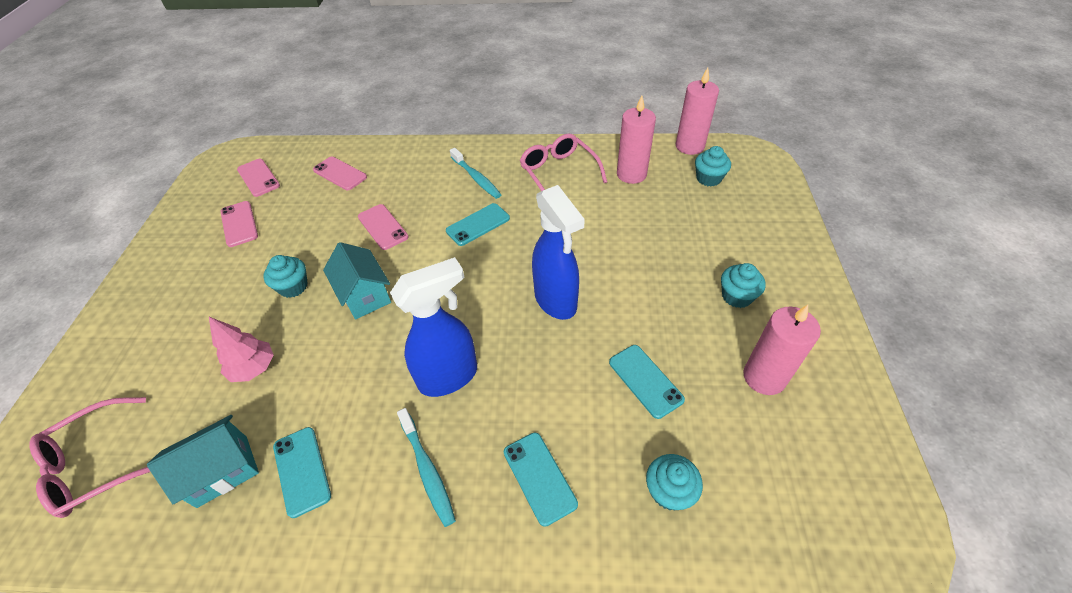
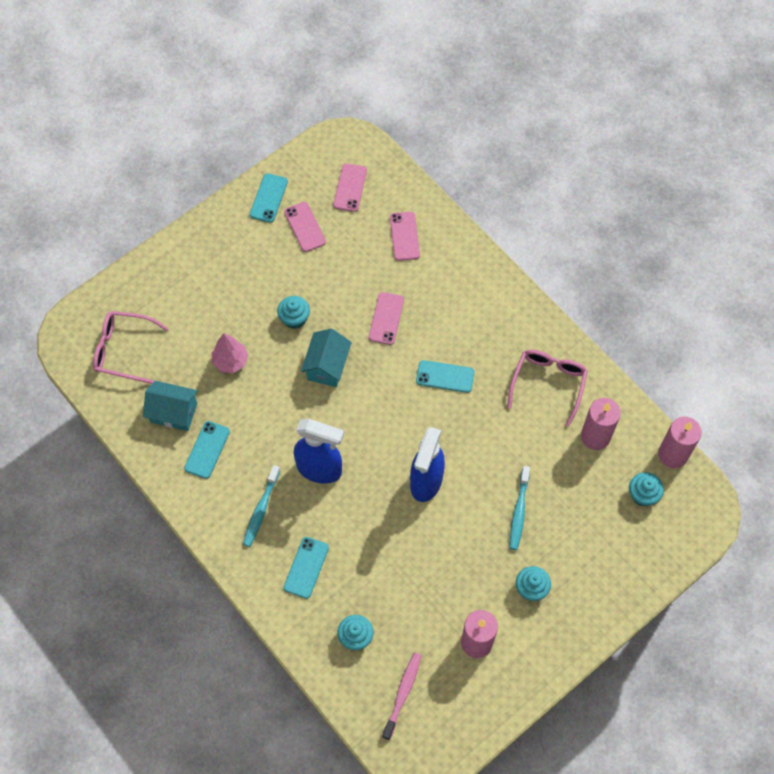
camera: 45 degrees right, 15 degrees up
pink phone [221,201,258,247] -> pink phone turned 45 degrees counterclockwise [284,202,326,252]
turquoise toothbrush [450,148,501,199] -> turquoise toothbrush moved to [510,466,530,550]
turquoise phone [609,345,685,419] -> turquoise phone moved to [250,173,288,223]
none -> pink toothbrush [382,653,422,740]

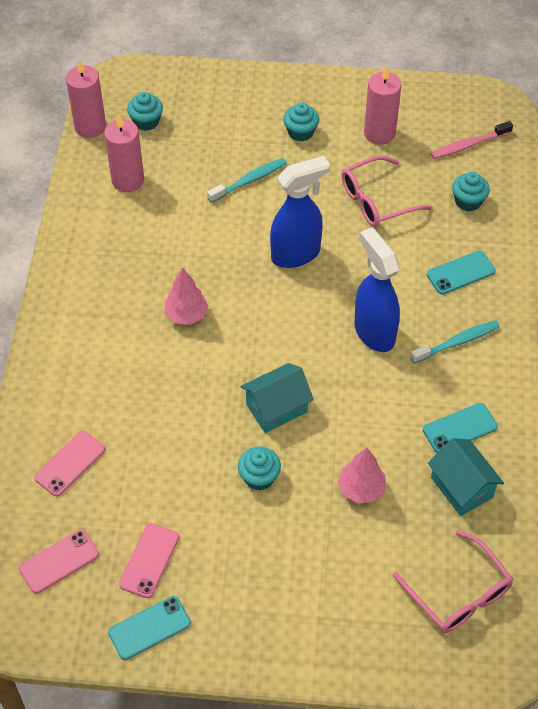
camera: 135 degrees left, 10 degrees down
pink phone [369,292,404,345] -> none
turquoise phone [416,360,474,393] -> pink tree [165,268,208,325]
pink glasses [507,350,588,427] -> pink glasses moved to [342,156,433,227]

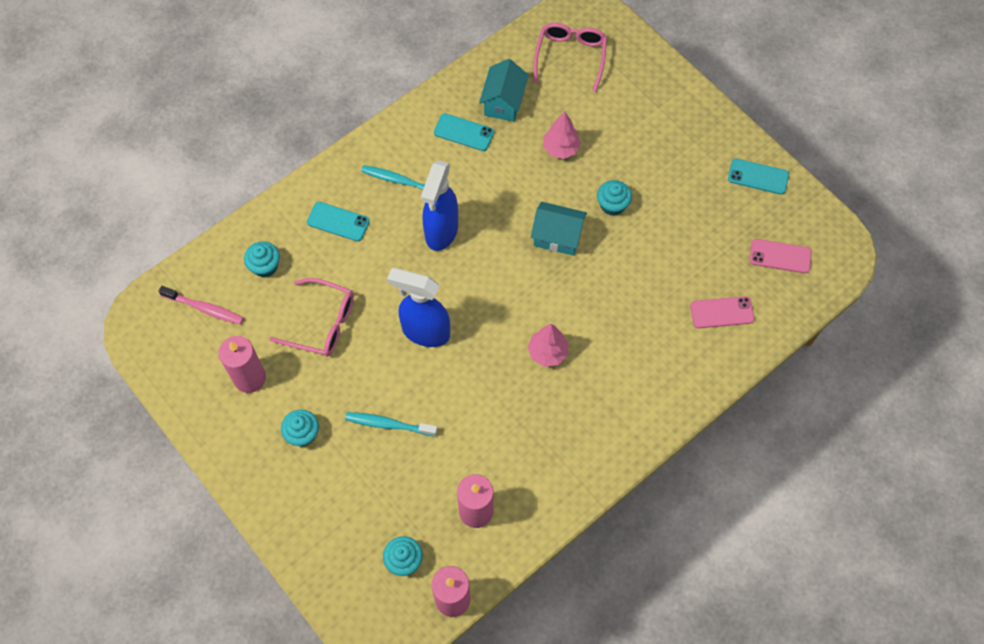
camera: 135 degrees left, 10 degrees up
pink phone [119,523,179,598] -> none

